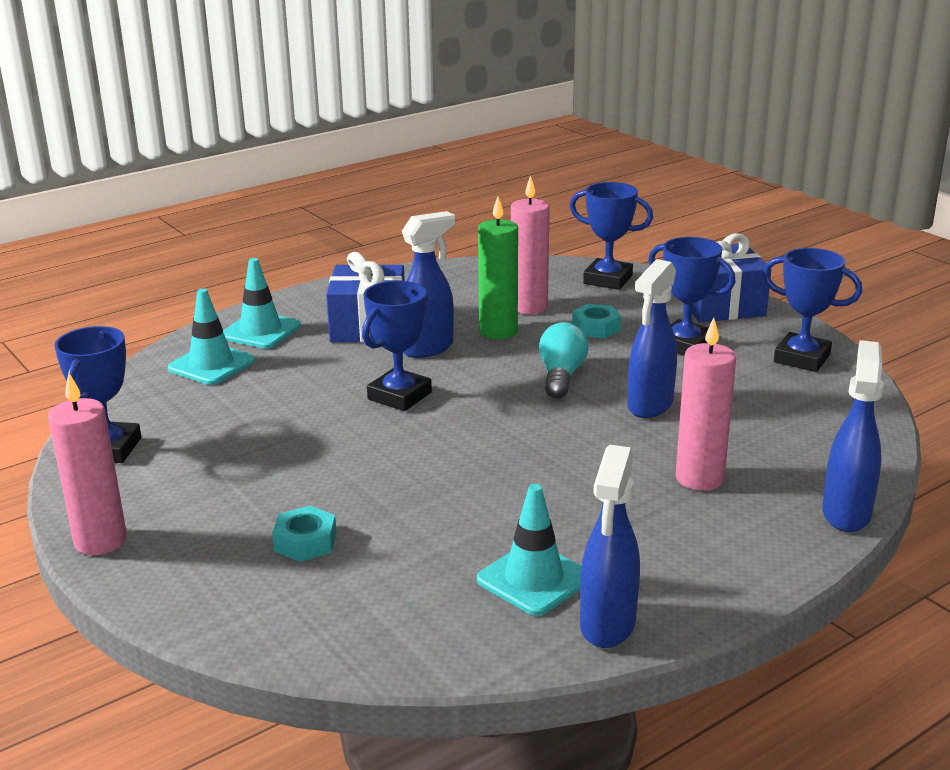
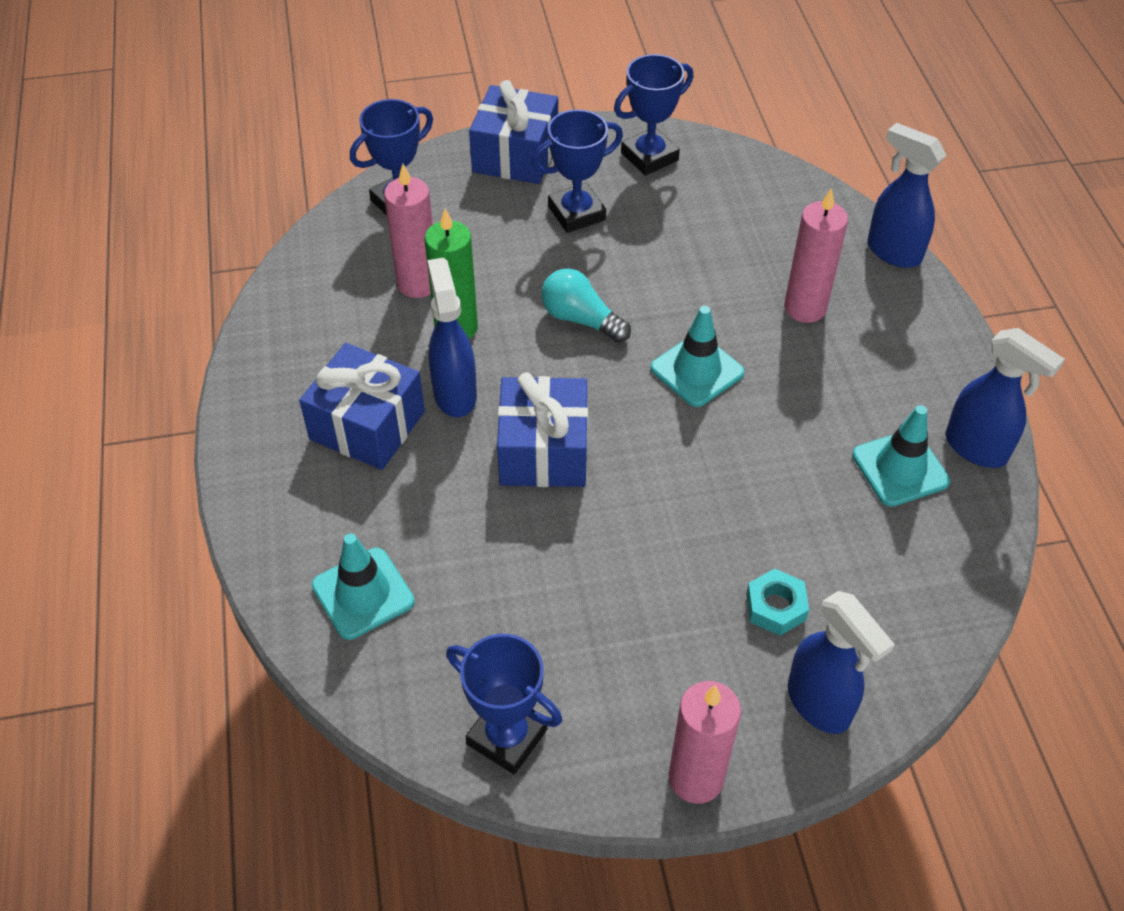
camera: 65 degrees left, 25 degrees up
turquoise traffic cone [223,258,301,349] -> turquoise traffic cone moved to [651,306,744,407]
blue trophy [362,281,432,411] -> blue gift [497,373,588,487]
turquoise nut [572,304,621,339] -> none
blue spray bottle [628,259,677,418] -> blue spray bottle moved to [788,591,895,734]

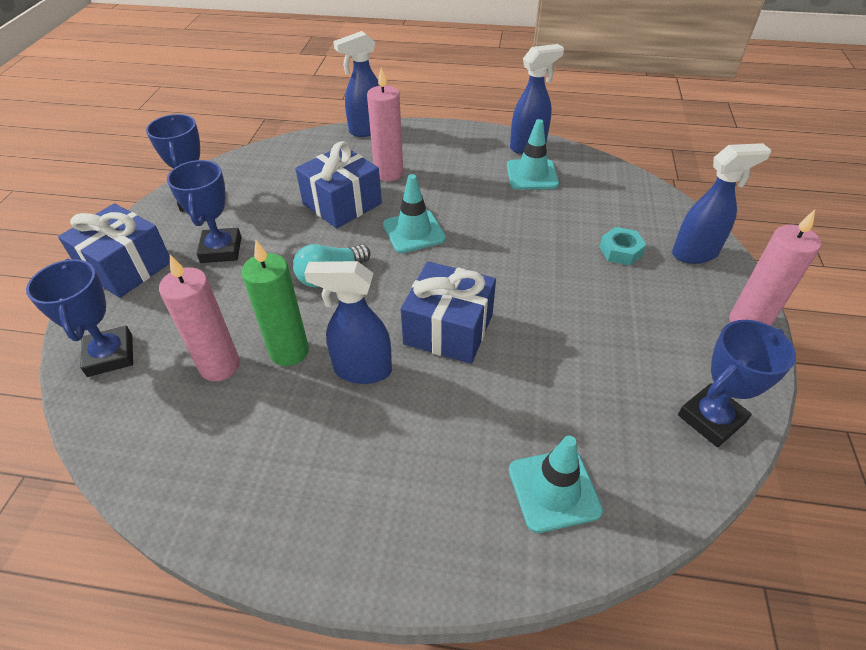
camera: 70 degrees left, 5 degrees down
blue gift [299,343,425,470] -> blue gift moved to [295,141,382,229]

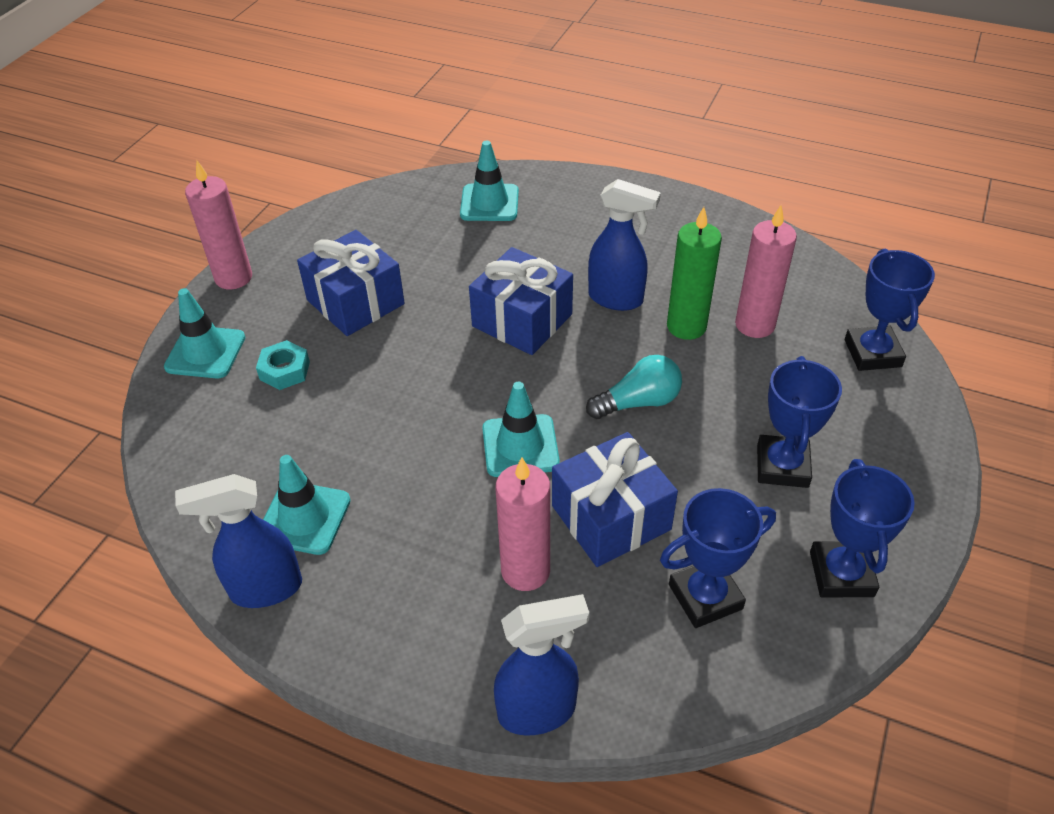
camera: 165 degrees left, 0 degrees up
blue gift [58,203,170,298] -> blue gift moved to [297,230,405,336]
blue spray bottle [672,143,772,264] -> turquoise traffic cone [164,288,245,379]
blue trophy [678,320,796,447] -> blue trophy moved to [660,488,776,628]

